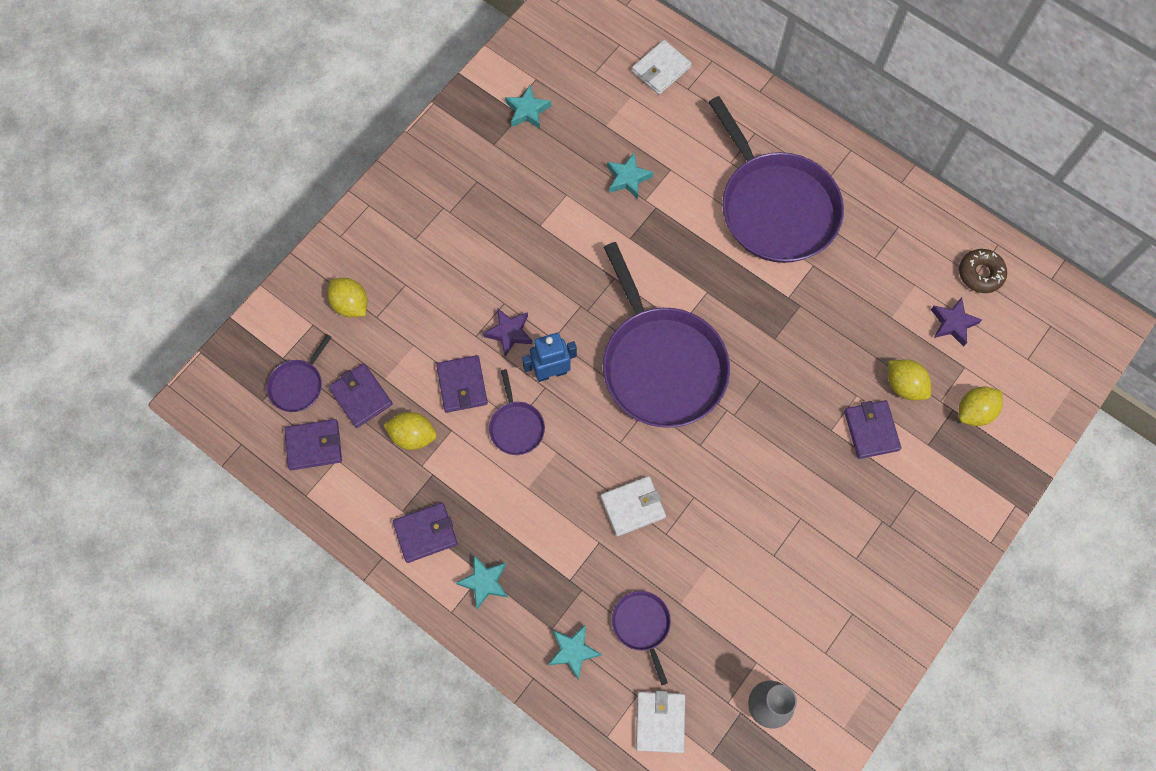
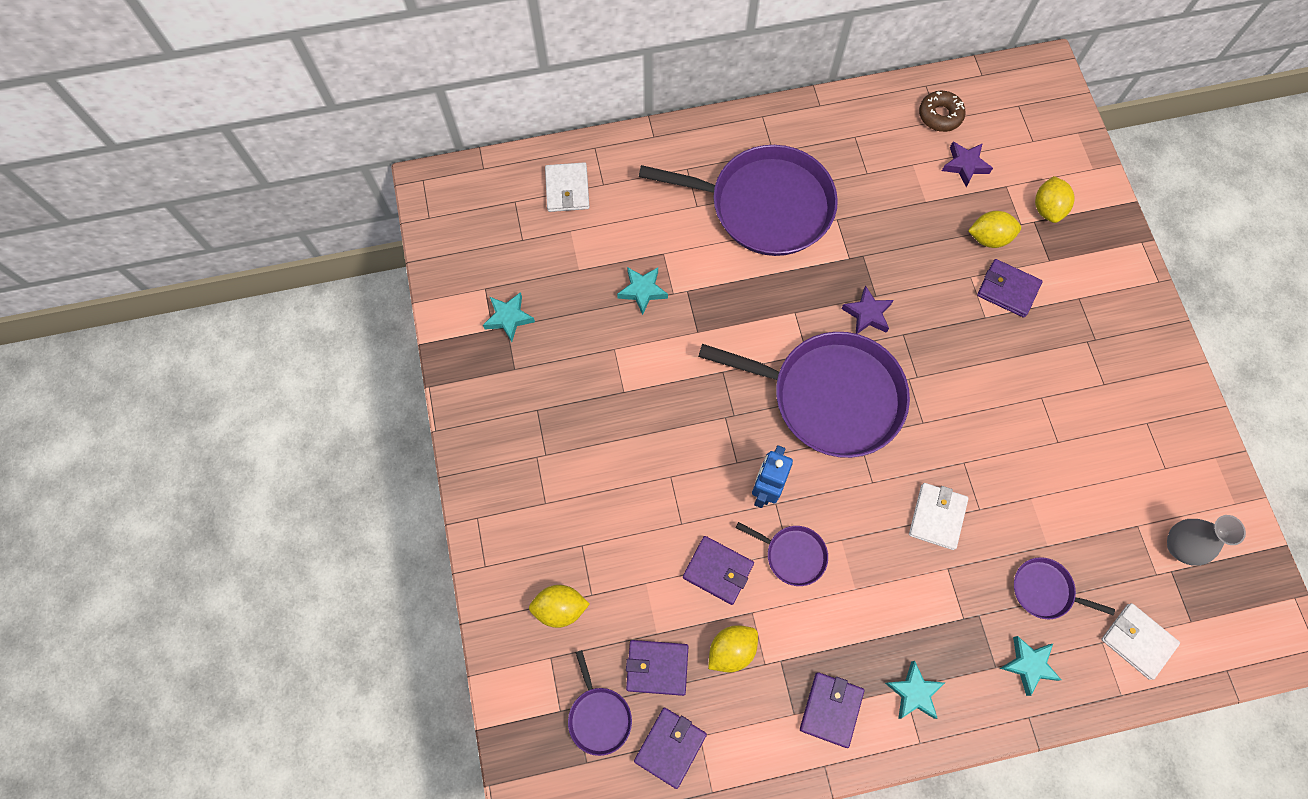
camera: 50 degrees left, 0 degrees up
purple star [483,309,532,357] -> purple star moved to [841,286,893,334]

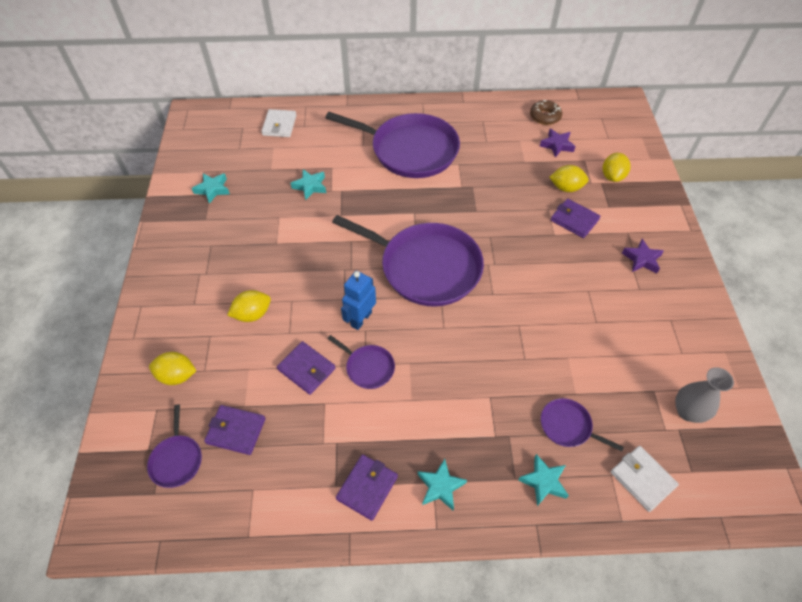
camera: 10 degrees right, 15 degrees down
purple wallet [634,708,707,789] -> none
yellow lemon [708,625,758,672] -> yellow lemon moved to [227,290,271,322]
purple star [841,286,893,334] -> purple star moved to [622,239,664,274]
white wallet [909,483,969,550] -> none

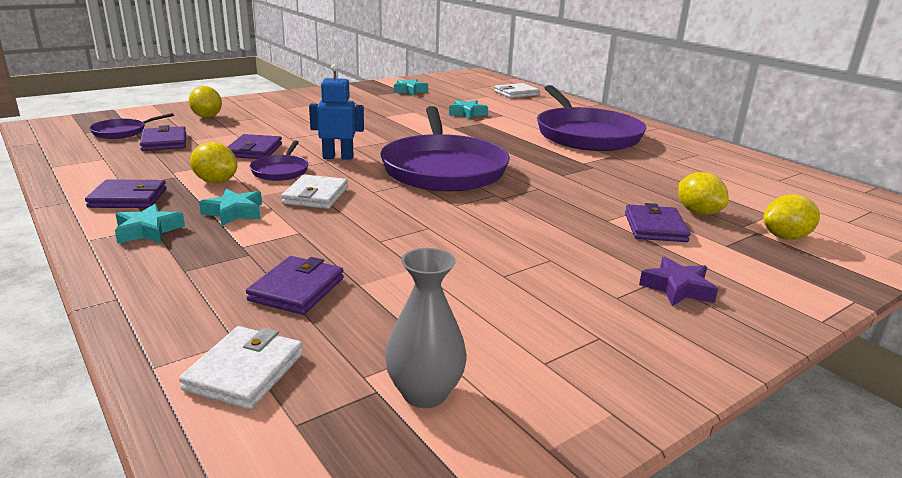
camera: 55 degrees right, 30 degrees down
yellow lemon [227,290,271,322] -> yellow lemon moved to [190,142,237,183]
turquoise star [518,454,569,506] -> turquoise star moved to [199,189,262,226]
brown donut [530,100,562,125] -> none
purple star [540,129,576,158] -> none
purple pan [541,398,624,452] -> purple wallet [246,256,344,315]
none -> white wallet [281,175,348,209]

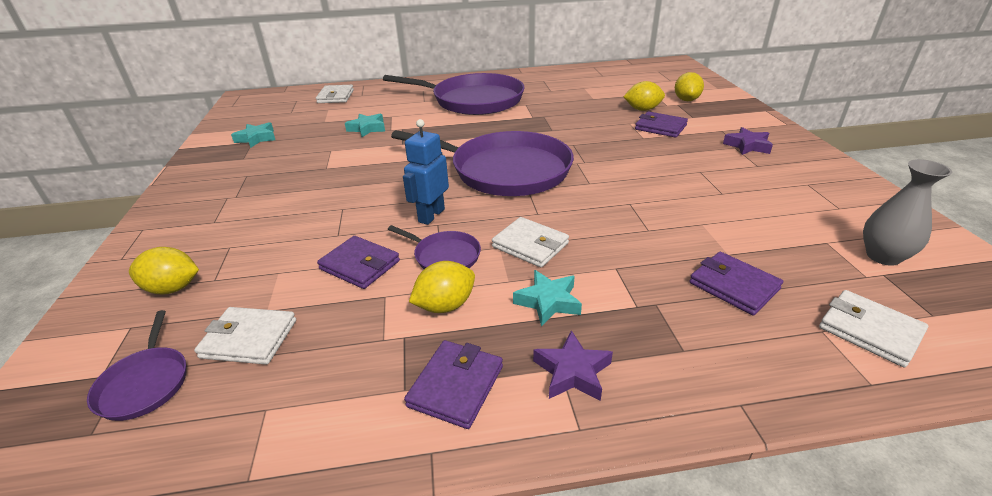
camera: 60 degrees left, 10 degrees up
turquoise star [115,204,185,244] -> purple star [533,330,613,401]
purple wallet [140,125,186,151] -> white wallet [194,307,296,365]

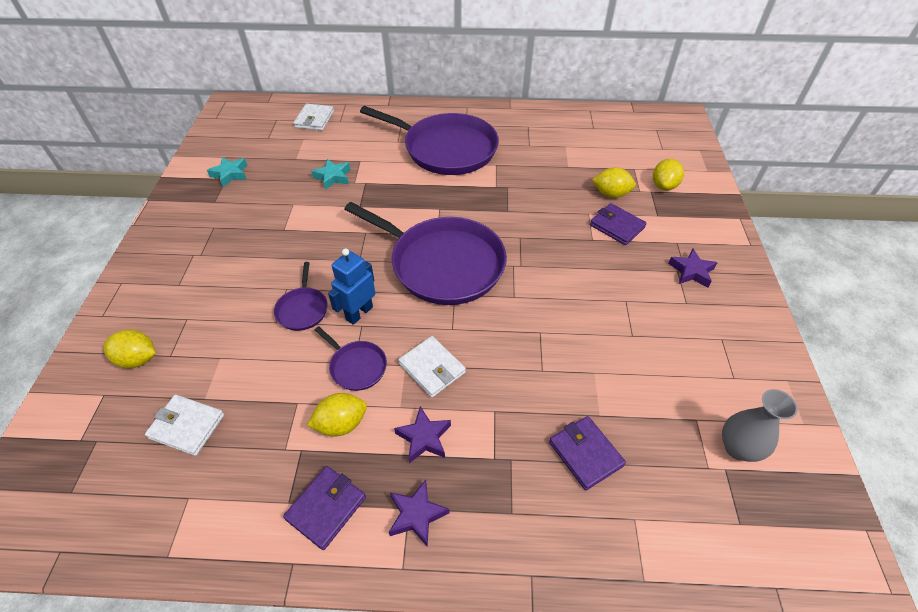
camera: 10 degrees right, 15 degrees up
purple pan [87,310,186,421] -> purple pan moved to [274,262,327,331]
purple wallet [317,236,400,289] -> none
turquoise star [513,270,582,327] -> purple star [394,406,451,463]
white wallet [819,290,928,367] -> none

